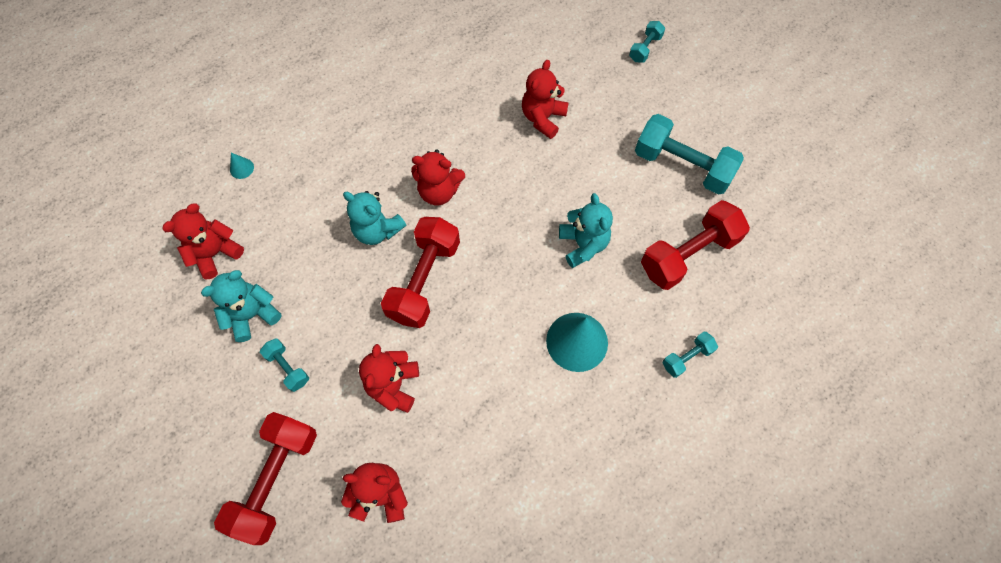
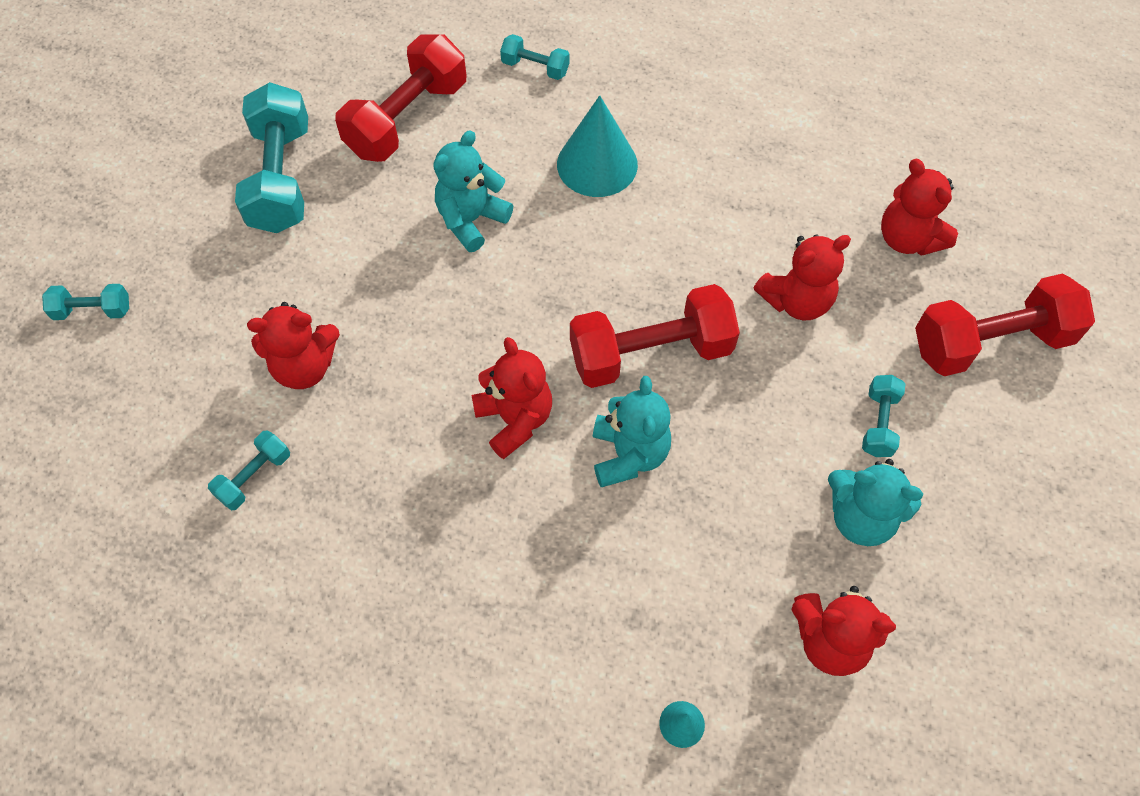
camera: 125 degrees left, 5 degrees down
red dumbbell [641,200,750,290] -> red dumbbell turned 75 degrees counterclockwise [335,34,466,162]
none -> turquoise dumbbell [208,430,290,511]

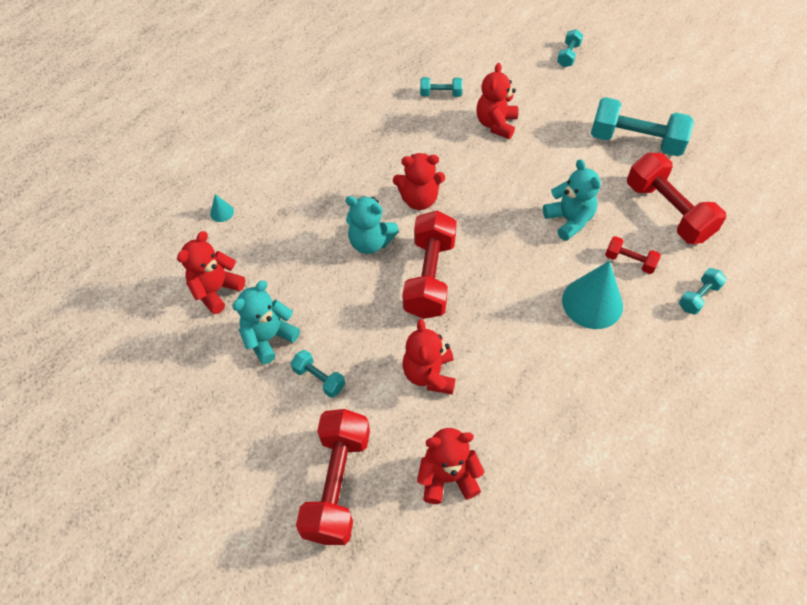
camera: 115 degrees right, 5 degrees down
turquoise dumbbell [208,430,290,511] -> turquoise dumbbell turned 60 degrees counterclockwise [420,77,463,97]
none -> red dumbbell [605,236,661,274]

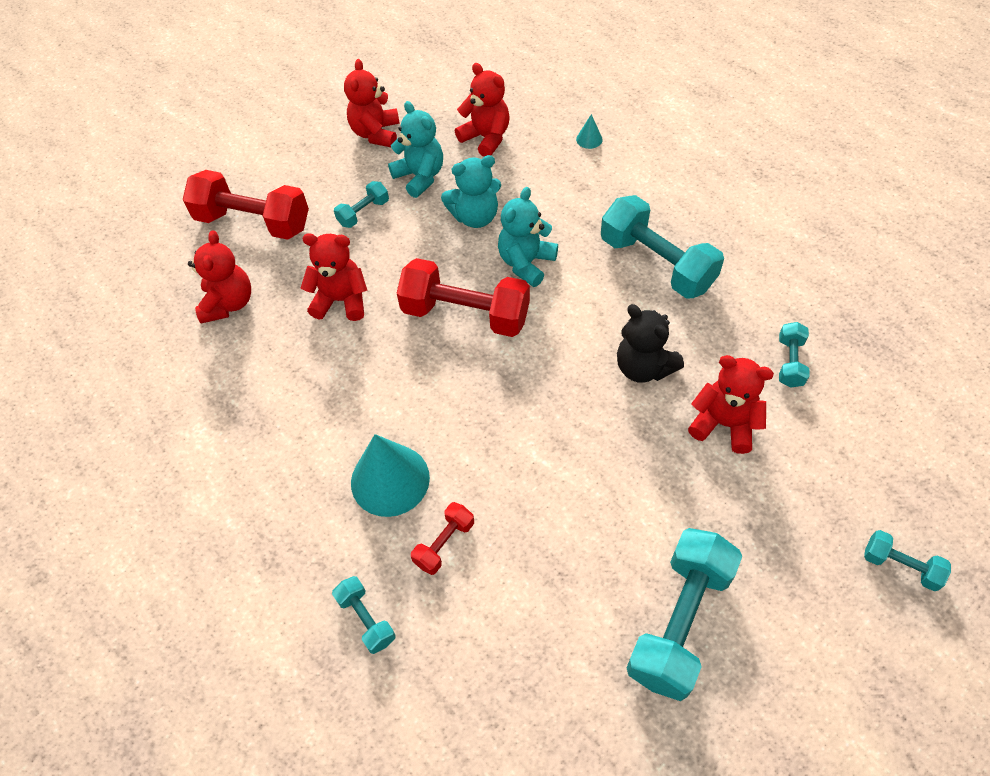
camera: 100 degrees right, 0 degrees up
red teddy bear [393,153,445,210] -> red teddy bear moved to [344,59,400,147]
turquoise teddy bear [543,159,601,241] -> turquoise teddy bear moved to [441,155,501,228]
red dumbbell [627,153,726,244] -> none
none -> turquoise dumbbell [601,195,724,299]
none -> black teddy bear [617,304,684,383]

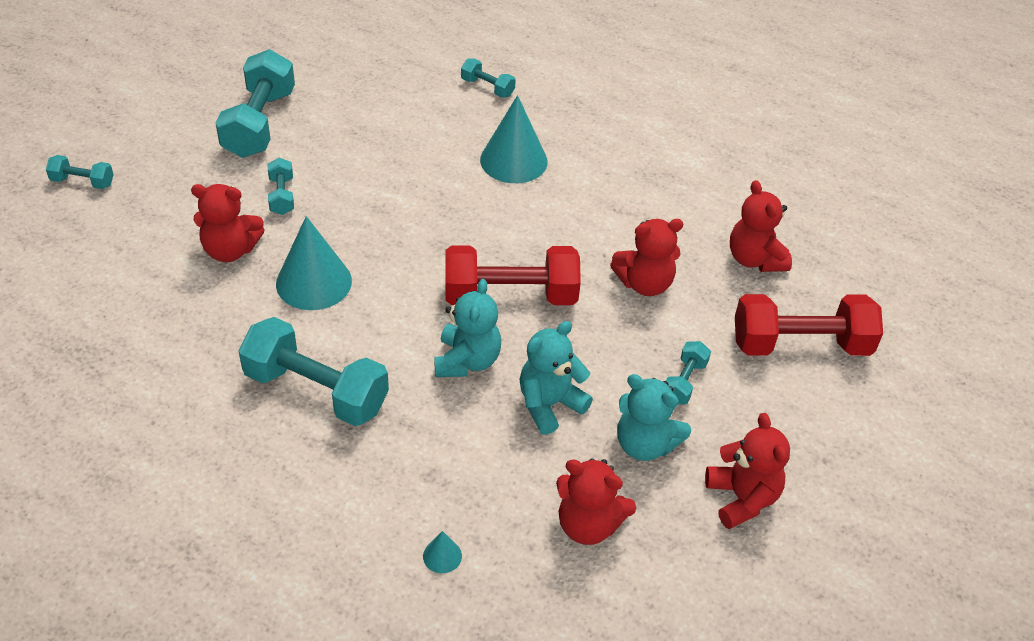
camera: 155 degrees right, 10 degrees down
red dumbbell [411,502,474,575] -> none
black teddy bear [617,304,684,383] -> turquoise cone [276,216,352,310]
turquoise dumbbell [779,322,810,388] -> turquoise dumbbell moved to [268,158,294,215]

